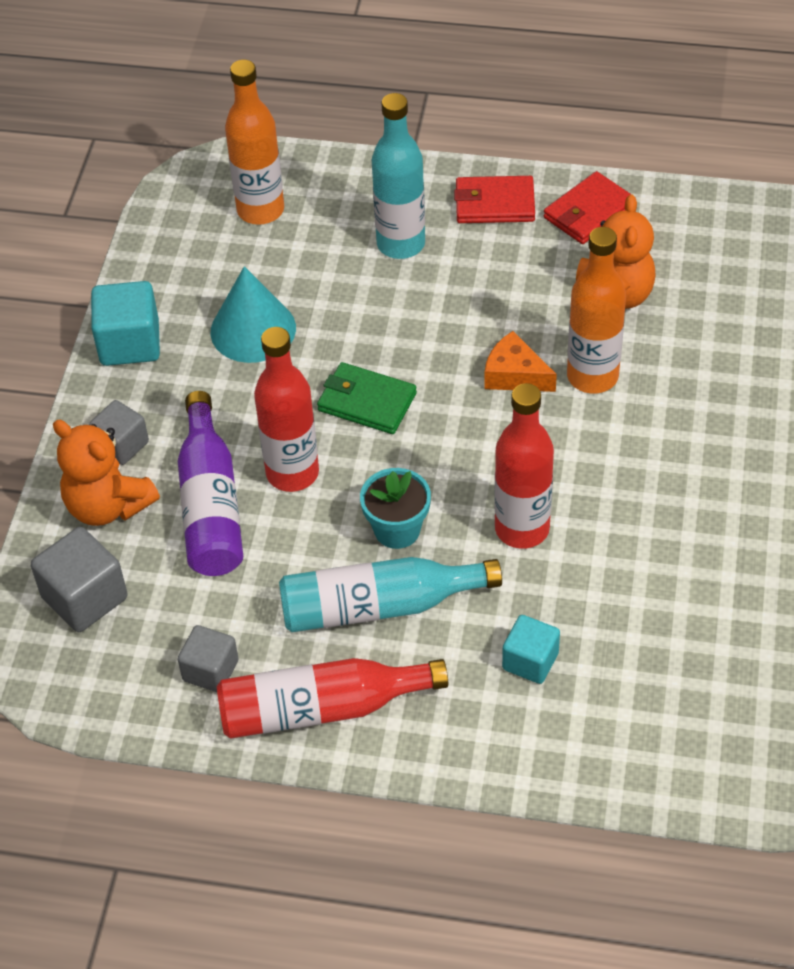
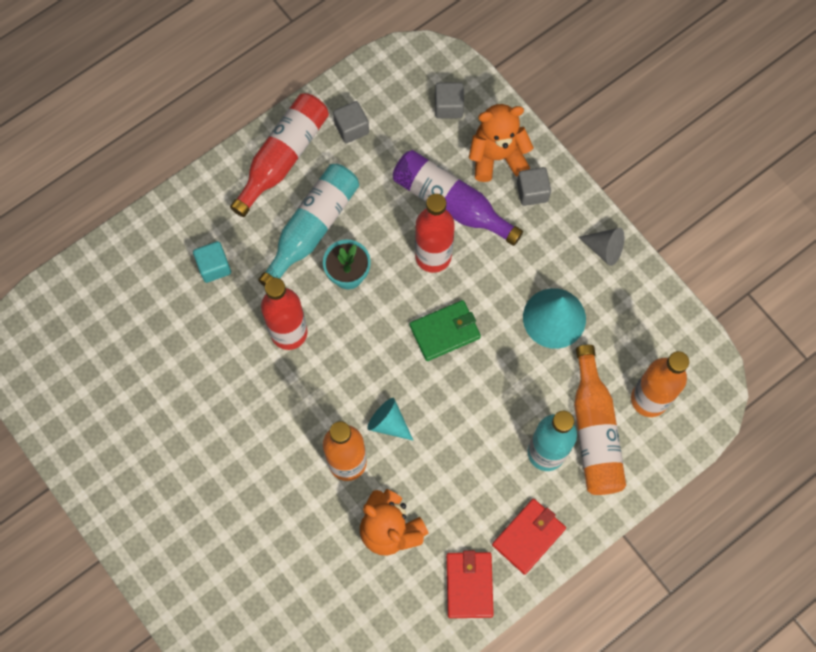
camera: 130 degrees right, 20 degrees up
grey cube [31,527,128,632] -> grey cube [435,82,464,119], size x0.66
turquoise cube [91,281,160,366] -> grey cone [578,228,624,266]
orange cheese [484,331,557,392] -> turquoise cone [367,398,413,440]
none -> orange bottle [574,345,626,495]

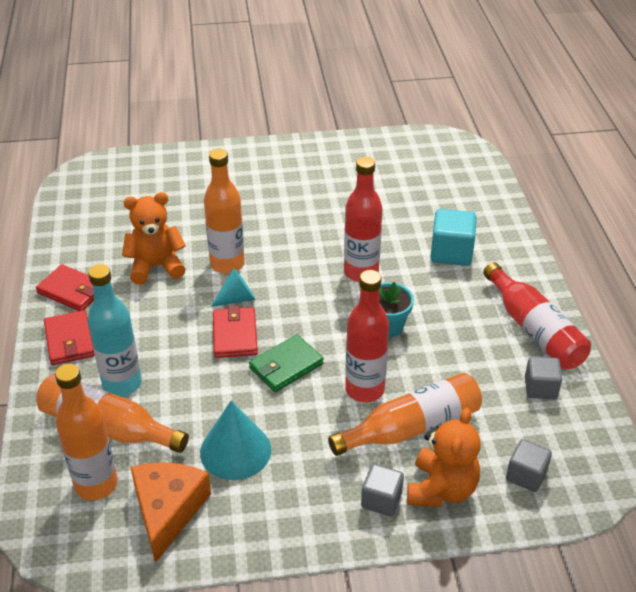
camera: 120 degrees right, 30 degrees down
turquoise cube [193,241,231,283] -> turquoise cube [430,209,476,266], size x1.51
turquoise bottle [258,164,359,287] -> none
purple bottle [393,150,523,246] -> orange bottle [328,373,482,456]
green wallet [410,300,481,361] -> green wallet turned 45 degrees clockwise [249,334,324,392]
grey cone [578,228,624,266] -> none
none -> orange cheese [130,462,211,563]
none -> red wallet [213,306,258,358]

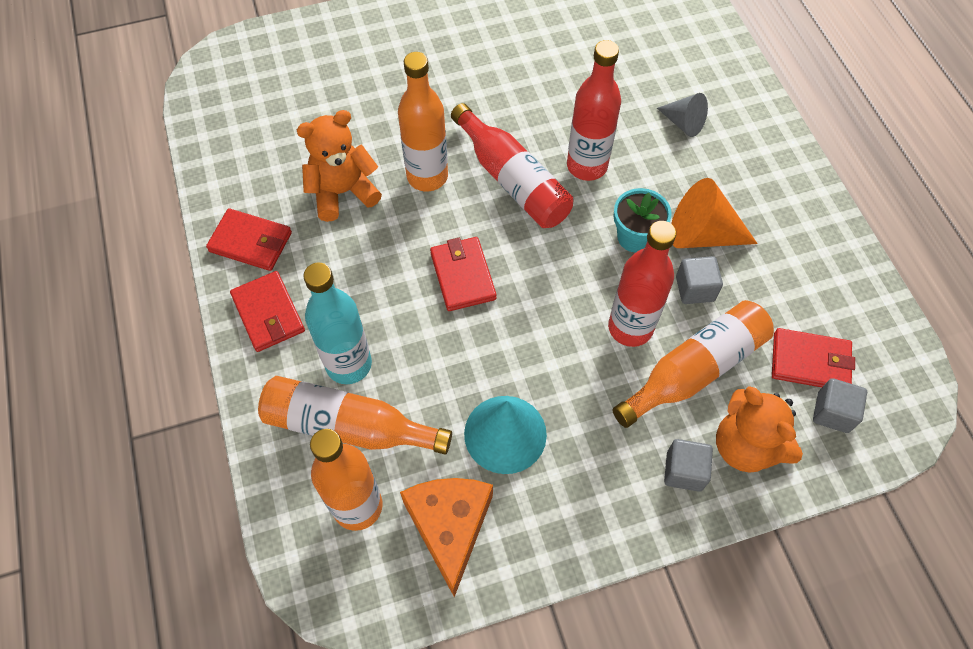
camera: 10 degrees left, 20 degrees up
turquoise cone [211,268,256,307] -> none
green wallet [249,334,324,392] -> none
orange teddy bear [407,408,481,507] -> orange teddy bear turned 135 degrees clockwise [716,386,803,473]
turquoise cube [430,209,476,266] -> grey cone [657,93,708,137]
red bottle [483,262,591,369] -> red bottle moved to [451,103,574,228]
grey cube [525,357,562,399] -> grey cube moved to [676,256,723,304]
none -> orange cone [671,178,758,248]
none -> red wallet [772,328,855,387]

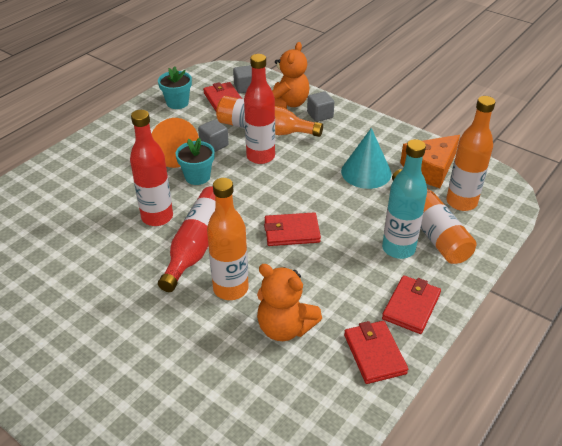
camera: 125 degrees left, 20 degrees down
red wallet [430,237,497,311] -> red wallet turned 45 degrees clockwise [264,212,321,246]
grey cone [657,93,708,137] -> none
none -> turquoise flower pot [158,66,192,109]

